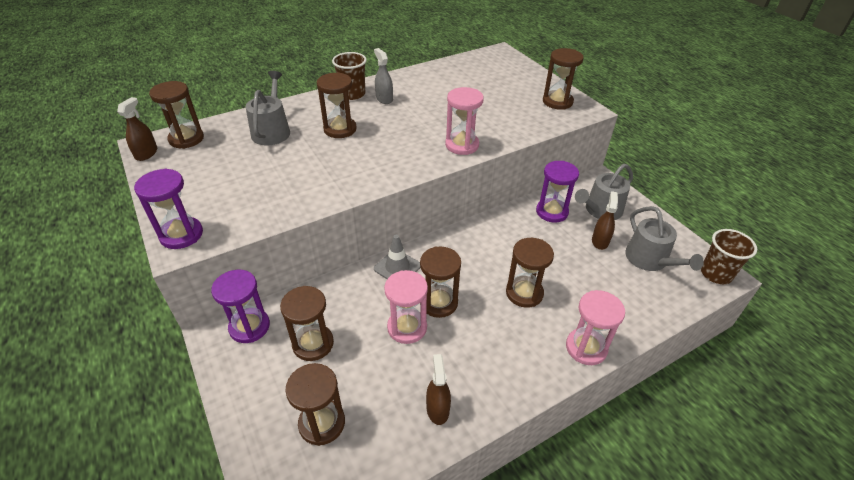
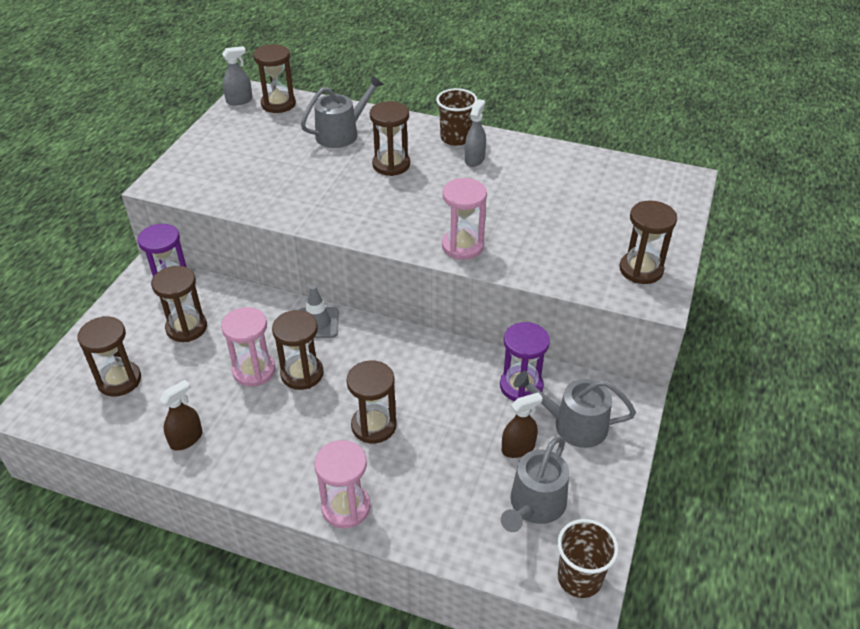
camera: 50 degrees right, 0 degrees up
brown spray bottle [117,97,157,161] -> grey spray bottle [222,46,253,105]
purple hourglass [134,168,203,249] -> none

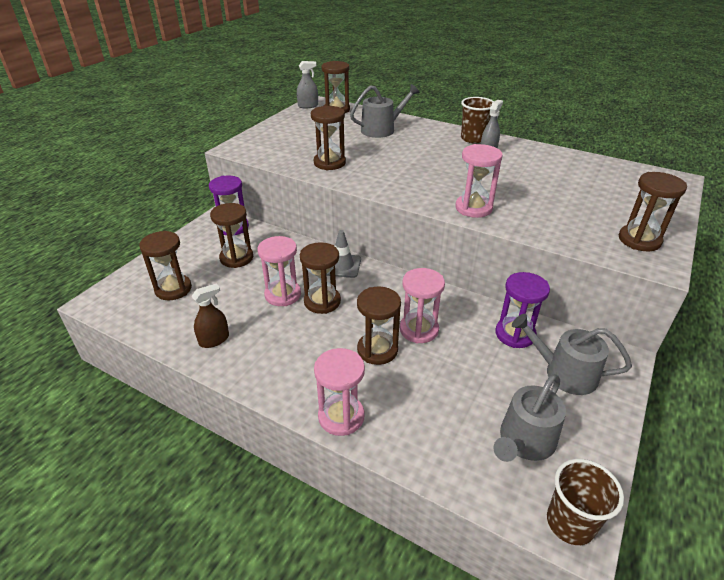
camera: 10 degrees right, 5 degrees down
brown hourglass [370,101,410,176] -> brown hourglass moved to [311,106,346,170]
brown spray bottle [502,392,543,458] -> none
none -> pink hourglass [400,268,445,343]

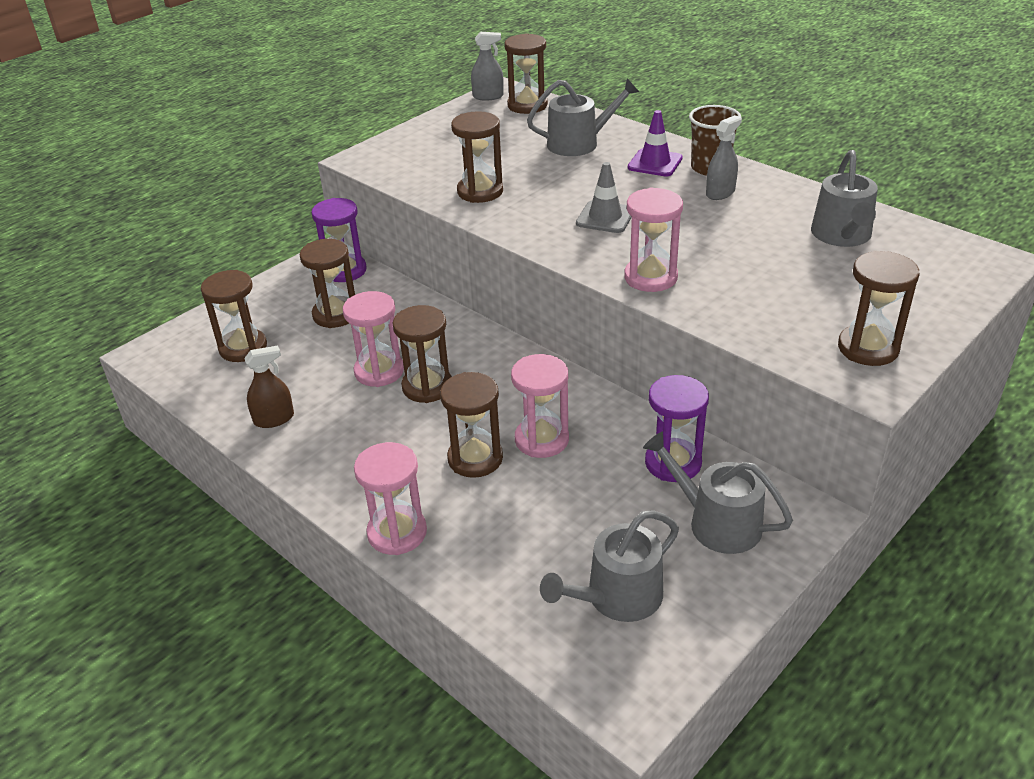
camera: 15 degrees right, 0 degrees up
grey traffic cone [327,230,361,278] -> grey traffic cone moved to [576,162,632,233]
brown cup [547,459,624,545] -> none
none -> purple traffic cone [628,110,683,177]
none -> grey watering can [811,150,878,247]

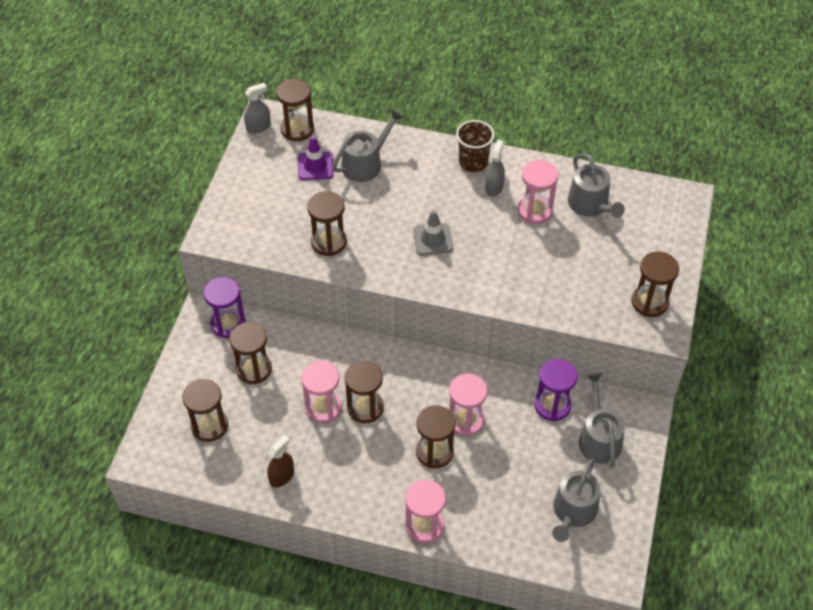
camera: 30 degrees left, 15 degrees up
pink hourglass [624,187,683,292] -> pink hourglass moved to [518,160,558,224]
purple traffic cone [628,110,683,177] -> purple traffic cone moved to [298,136,334,180]
grey watering can [643,432,793,554] -> grey watering can turned 75 degrees clockwise [579,373,625,468]

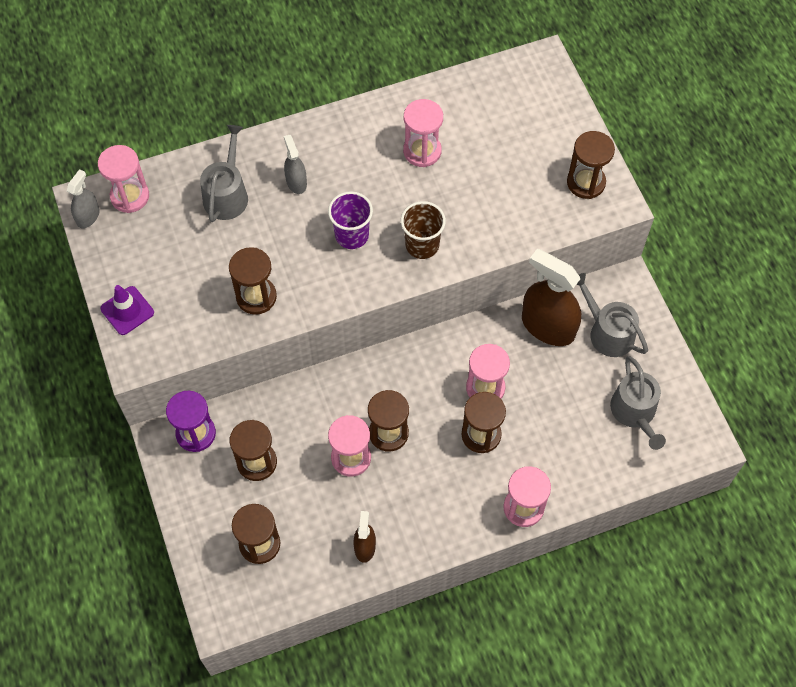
camera: 35 degrees left, 10 degrees up
brown hourglass [276,79,314,141] -> pink hourglass [98,145,149,213]
purple traffic cone [298,136,334,180] -> purple traffic cone moved to [100,285,154,335]
grey traffic cone [413,210,453,255] -> purple cup [328,191,373,249]
brown cup [456,120,495,172] -> brown cup moved to [401,201,446,259]
grey spray bottle [485,140,505,197] -> grey spray bottle moved to [284,135,307,194]
purple hourglass [534,359,578,421] -> brown spray bottle [522,249,581,346]
grey watering can [568,153,625,218] -> none

